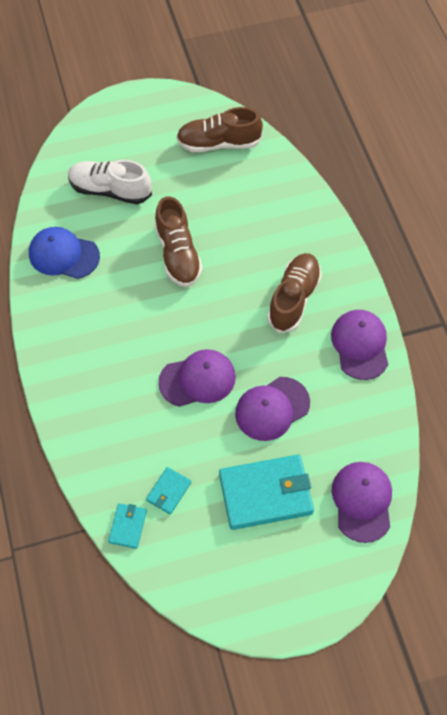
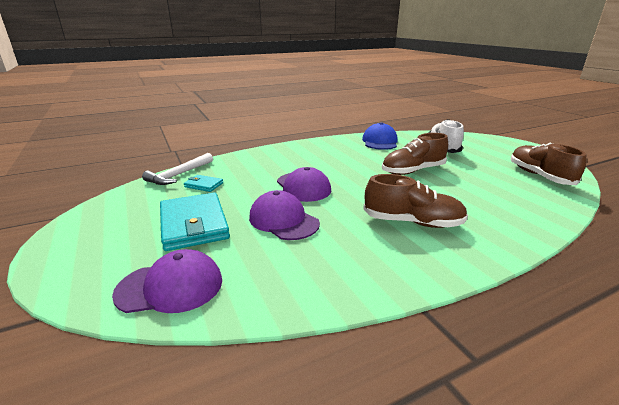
camera: 80 degrees right, 35 degrees down
turquoise wallet [108,503,147,549] -> white hammer [142,153,213,185]
purple cap [331,310,388,380] -> none

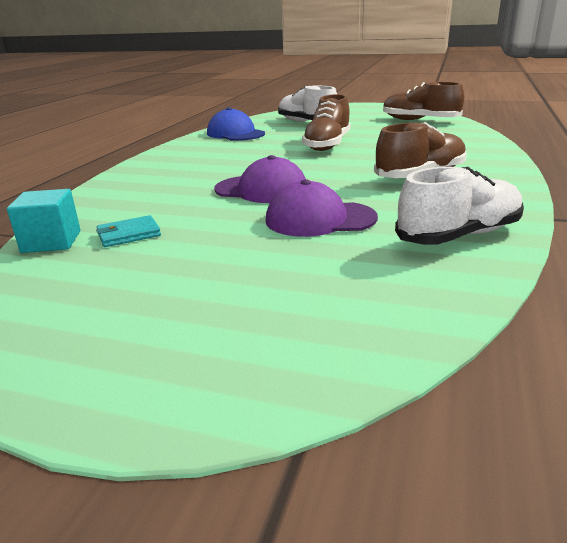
camera: 45 degrees left, 0 degrees up
purple cap [112,249,222,313] -> none
white hammer [142,153,213,185] -> turquoise cube [7,189,81,253]
turquoise wallet [160,192,230,251] -> none
none -> white shoe [395,167,524,245]

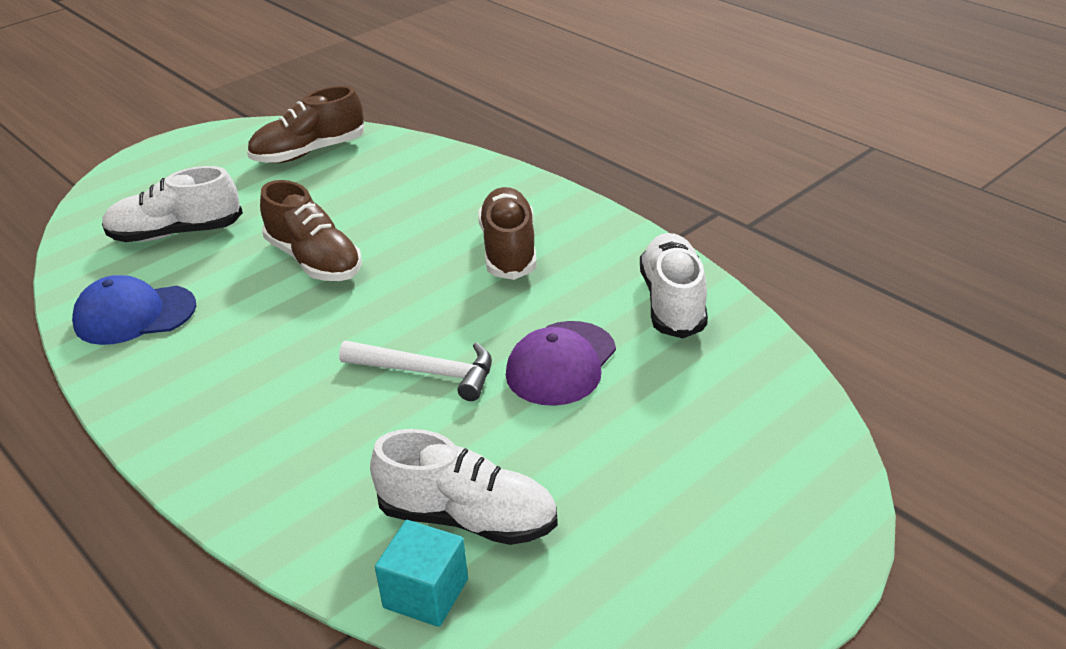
camera: 60 degrees left, 10 degrees up
turquoise wallet [96,215,161,247] -> white shoe [370,429,558,545]
purple cap [214,155,306,203] -> white hammer [339,341,492,401]

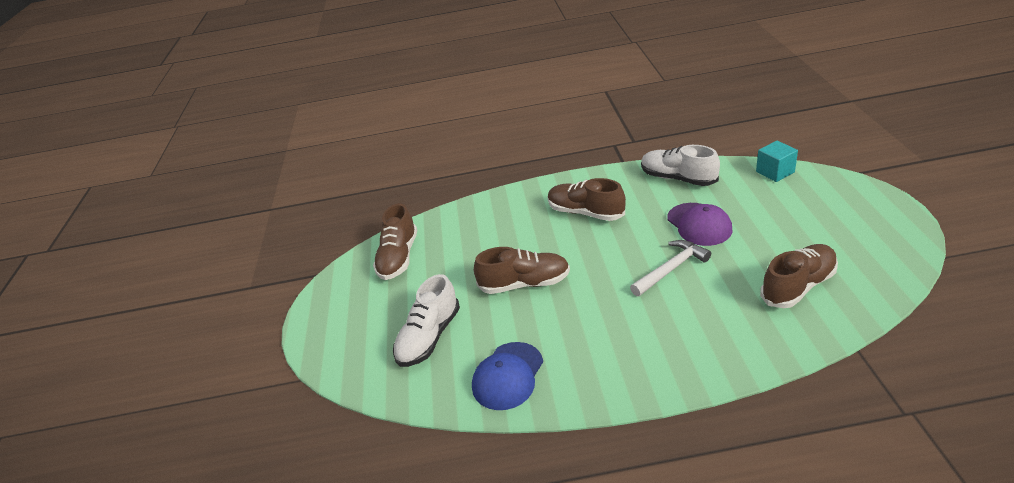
camera: 50 degrees left, 0 degrees up
white shoe [370,429,558,545] -> brown shoe [760,244,838,308]
turquoise cube [375,520,468,627] -> turquoise cube moved to [756,141,798,182]

